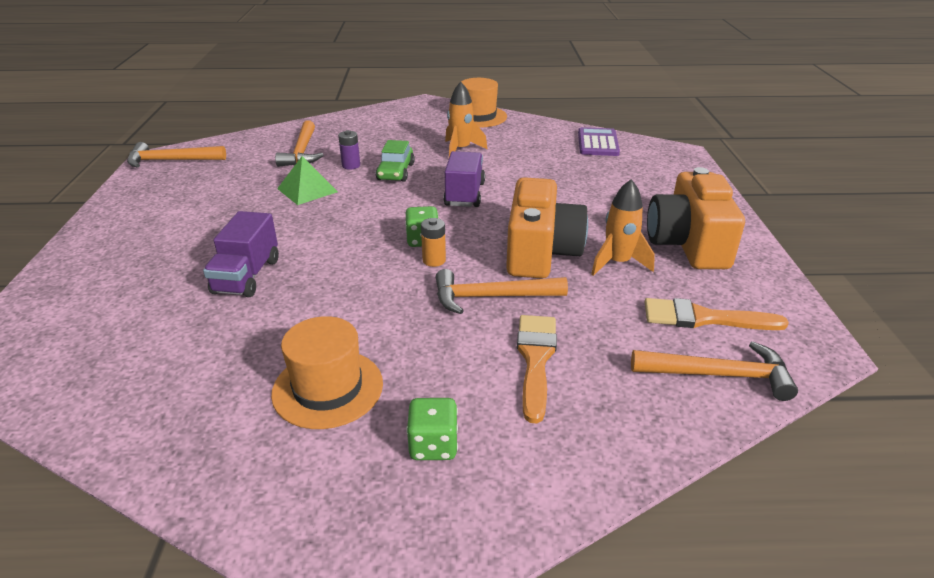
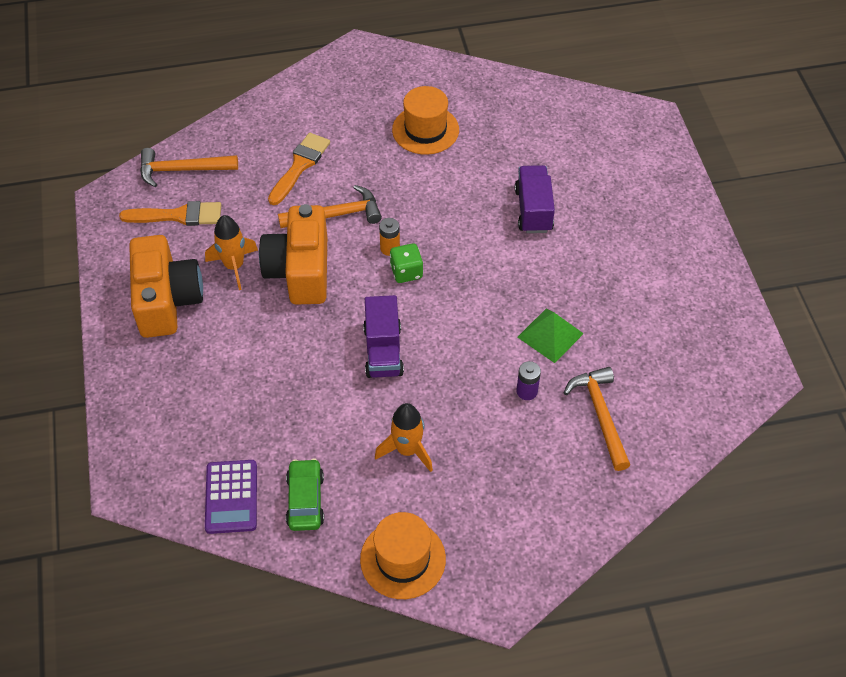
camera: 170 degrees right, 20 degrees up
orange hammer [127,142,226,168] -> none
green car [375,140,415,182] -> green car moved to [286,459,324,531]
green dice [406,398,458,460] -> none
orange brush [517,315,557,423] -> orange brush turned 150 degrees counterclockwise [268,133,330,205]

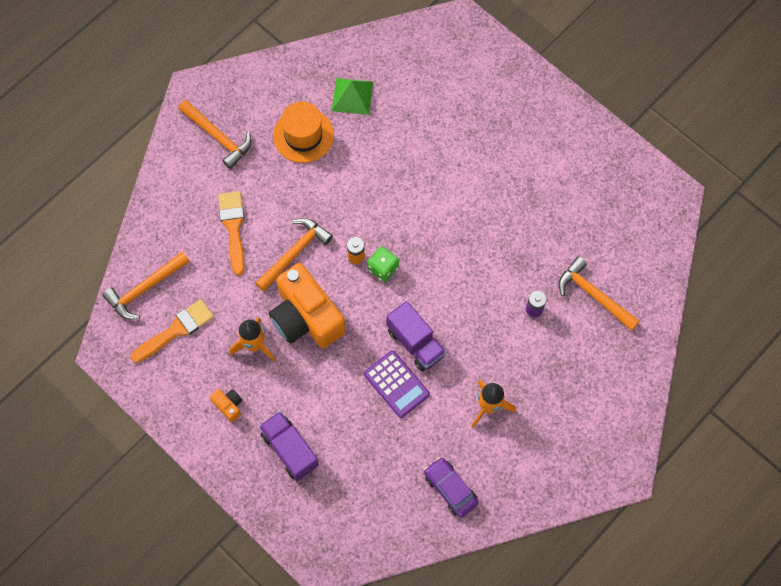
camera: 35 degrees left, 15 degrees up
orange camera [129,235,203,338] -> orange camera [210,389,243,422], size x0.41
purple calculator [205,460,257,534] -> purple calculator moved to [364,350,430,418]
green car [286,459,324,531] -> purple car [424,457,478,517]
orange hat [360,512,446,599] -> none
purple truck [515,165,555,233] -> purple truck moved to [259,411,319,481]
green pyramid [518,308,584,363] -> green pyramid moved to [332,78,373,115]
none -> orange hammer [178,100,252,169]

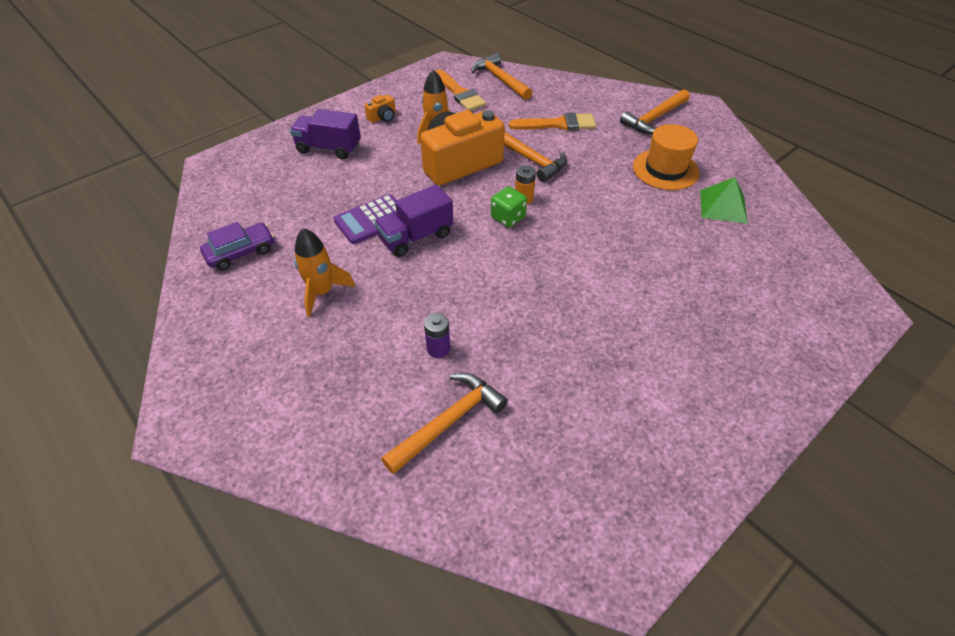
camera: 95 degrees right, 20 degrees down
purple truck [259,411,319,481] -> purple truck turned 135 degrees counterclockwise [290,109,361,160]

